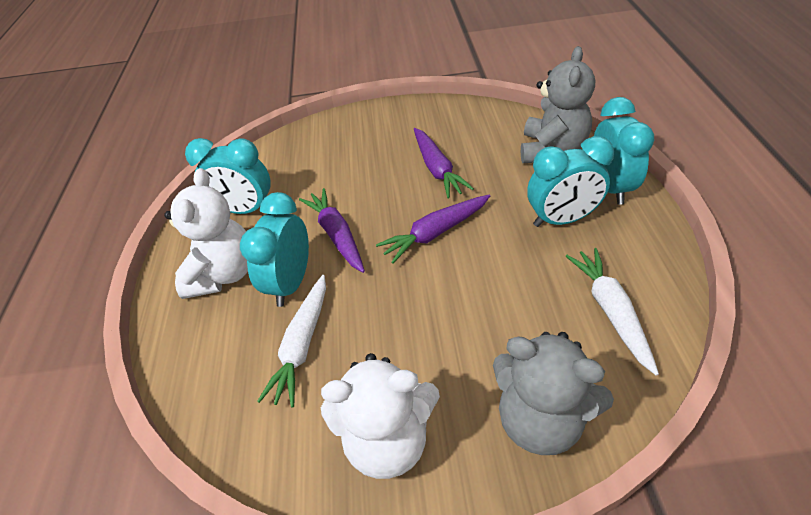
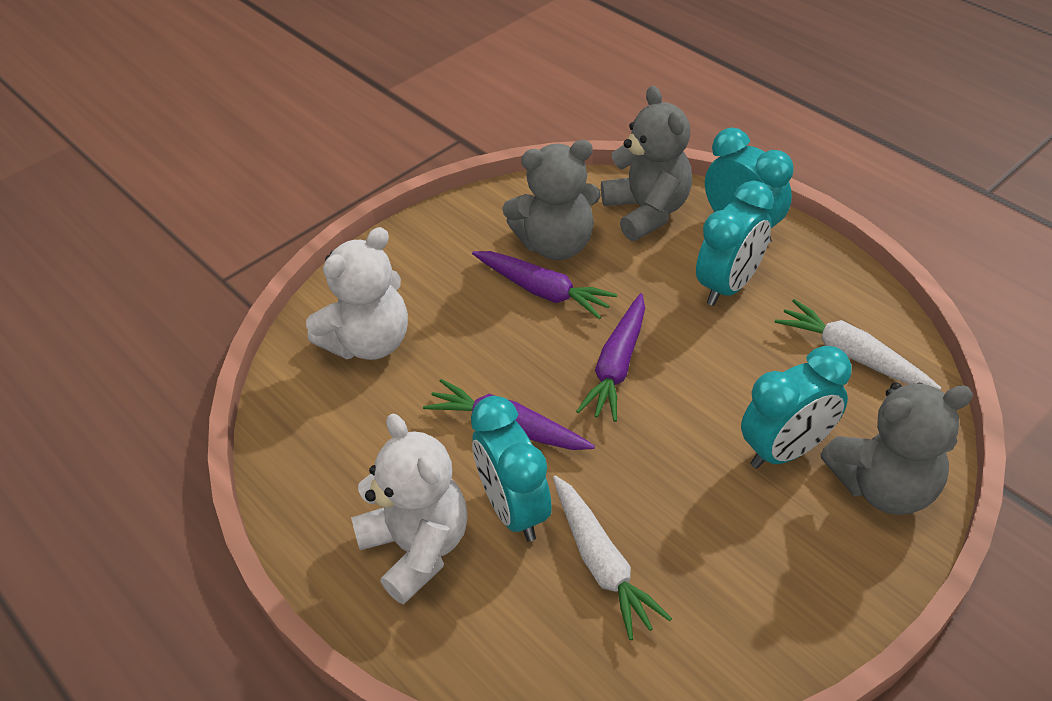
camera: 40 degrees left, 0 degrees up
turquoise clock [185,138,271,214] -> turquoise clock moved to [741,346,851,469]
white teddy bear [321,353,440,479] -> white teddy bear moved to [306,227,408,360]
none -> grey teddy bear [503,140,601,260]

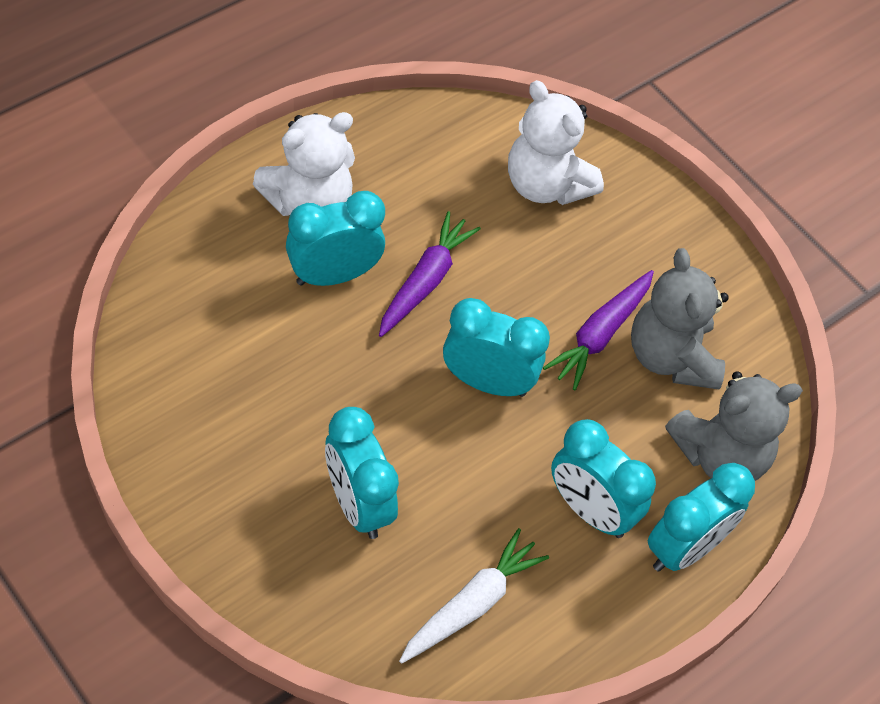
camera: 85 degrees right, 10 degrees up
white carrot [553,475,672,640] -> none
purple carrot [576,293,645,422] -> turquoise clock [443,298,550,397]
grey teddy bear [820,382,973,515] -> none

